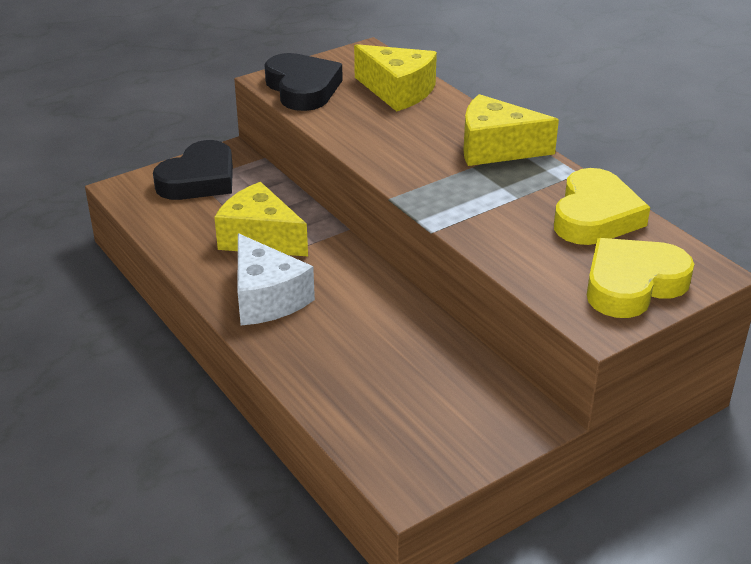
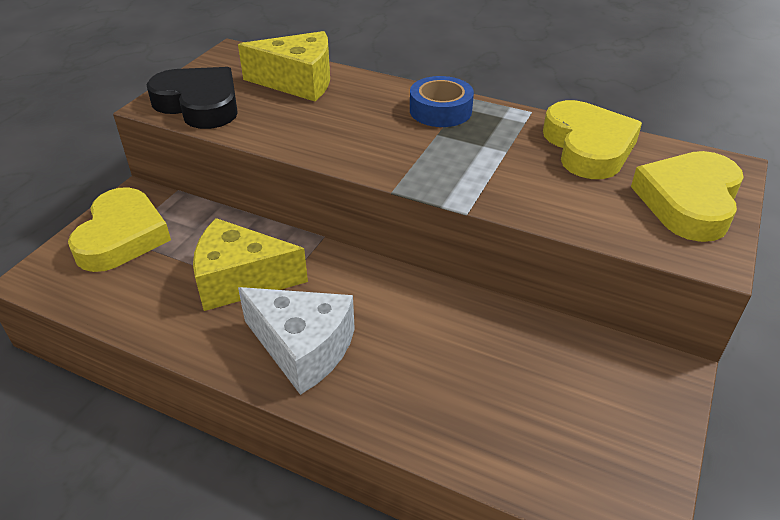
camera: 30 degrees left, 5 degrees up
black heart [153,140,233,200] -> yellow heart [68,187,171,272]
yellow cheese [463,94,559,166] -> blue tape [410,76,474,127]

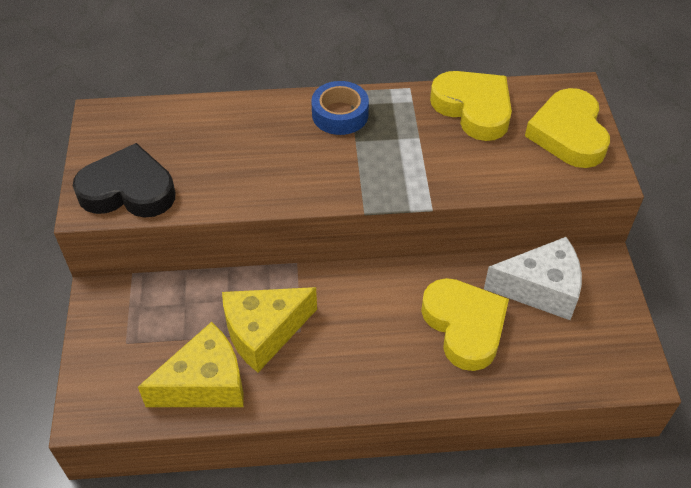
camera: 30 degrees left, 10 degrees up
yellow heart [68,187,171,272] -> yellow heart moved to [421,278,509,371]
yellow cheese [238,31,330,101] -> yellow cheese moved to [138,322,244,407]
white cheese [238,287,355,395] -> white cheese moved to [484,237,582,320]

